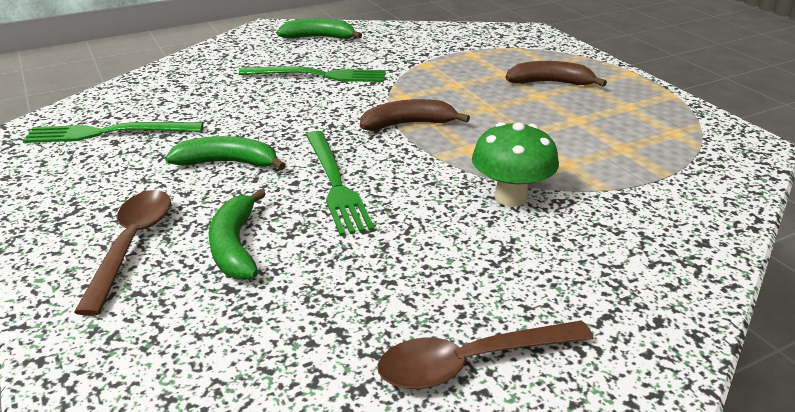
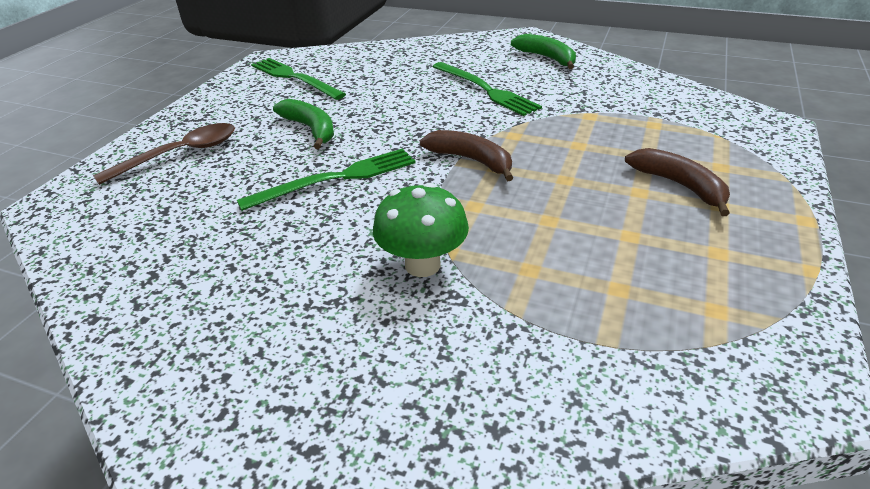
camera: 50 degrees right, 5 degrees up
green banana [209,189,266,280] -> none
green fork [306,131,375,236] -> green fork turned 150 degrees counterclockwise [237,148,415,211]
brown spoon [377,320,594,389] -> none

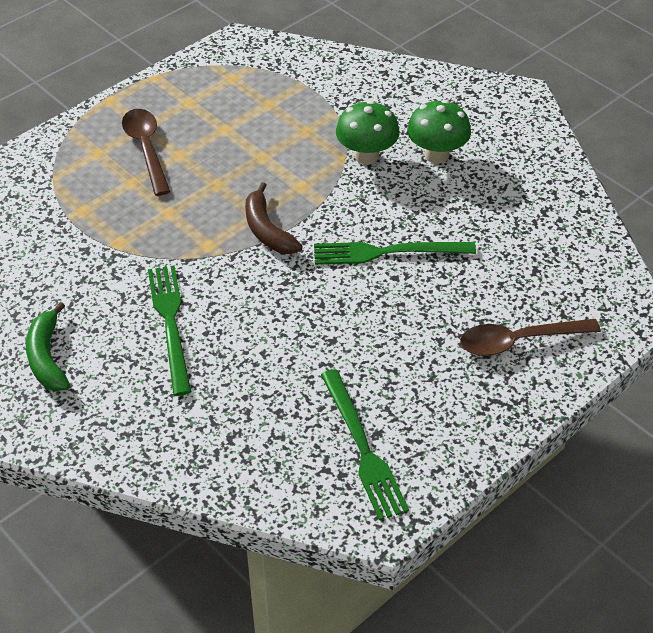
camera: 155 degrees left, 10 degrees up
green banana [273,99,334,149] -> none
brown banana [625,148,730,216] -> brown spoon [122,109,171,196]
none -> green mushroom [407,100,471,164]

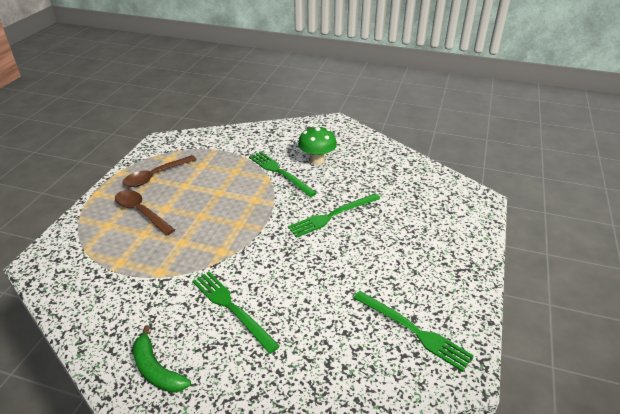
camera: 30 degrees left, 10 degrees down
brown banana [245,182,303,254] -> none
green mushroom [336,101,400,165] -> green fork [249,152,317,197]
brown spoon [460,319,601,356] -> brown spoon moved to [122,155,197,187]

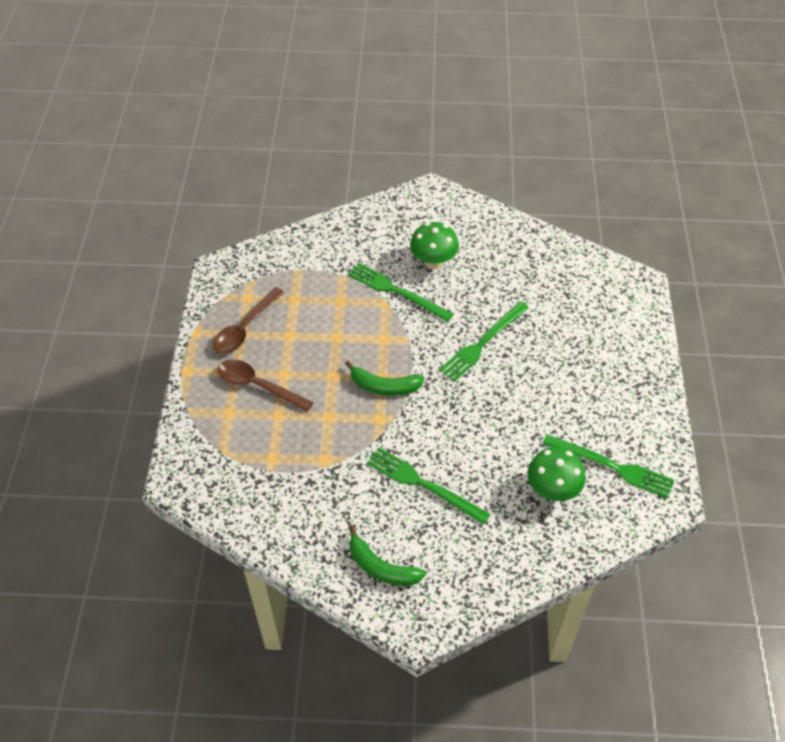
camera: 15 degrees left, 15 degrees up
none -> green banana [345,361,425,396]
none -> green mushroom [527,447,586,501]

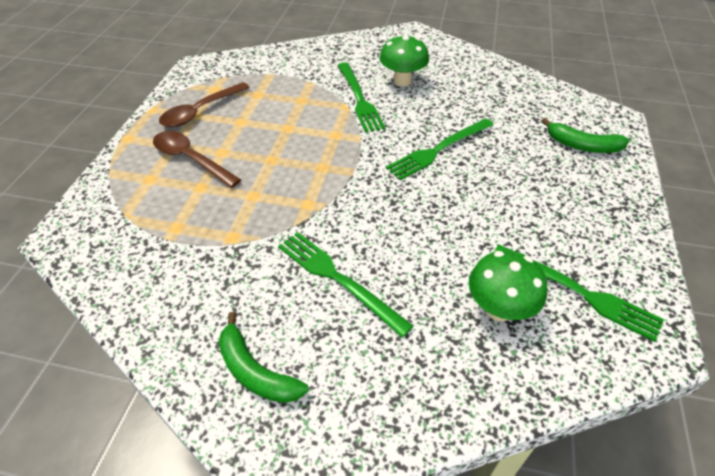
camera: 10 degrees right, 5 degrees down
green banana [345,361,425,396] -> green banana moved to [541,118,630,153]
green fork [348,262,453,322] -> green fork turned 150 degrees counterclockwise [338,62,386,133]

